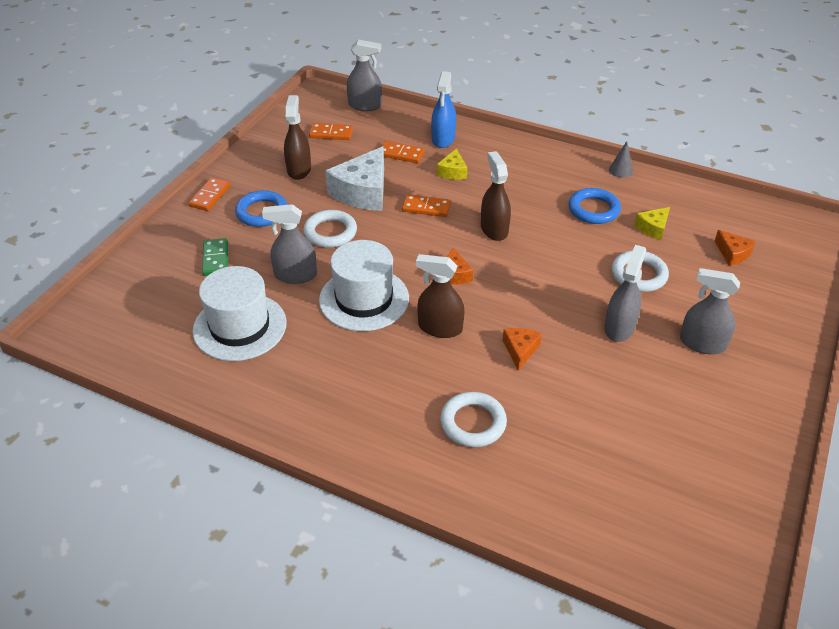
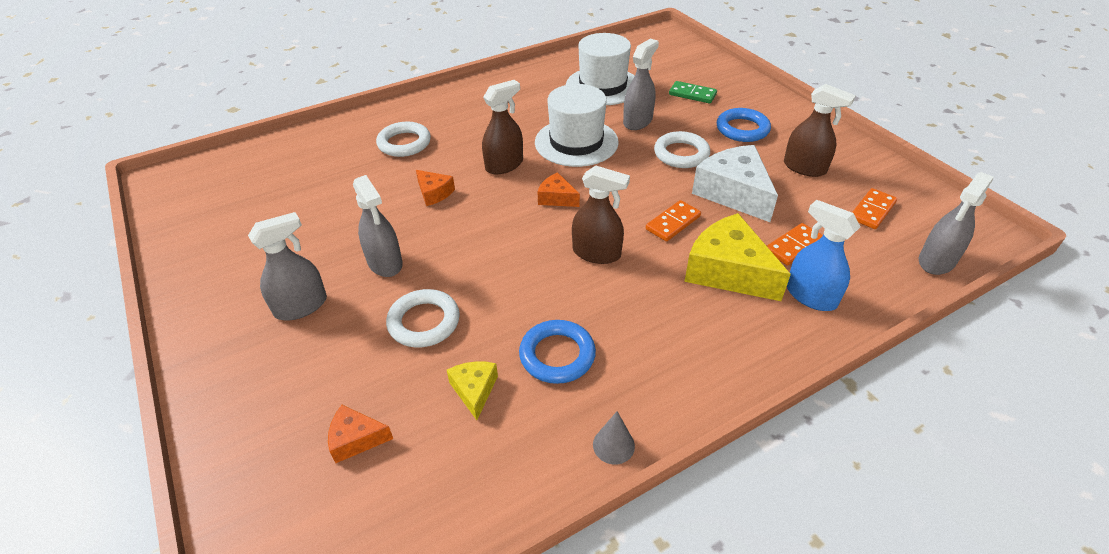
camera: 125 degrees right, 0 degrees up
orange domino [188,178,231,211] -> none
yellow cheese [437,148,467,179] -> yellow cheese [684,213,791,301], size x1.99

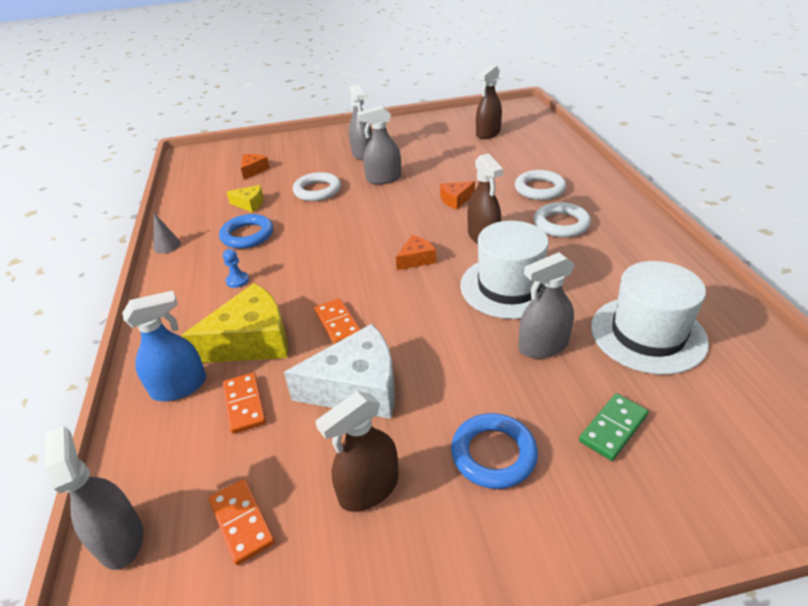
camera: 110 degrees right, 5 degrees down
brown spray bottle [572,166,630,264] -> brown spray bottle moved to [476,65,502,139]
grey spray bottle [623,39,659,130] -> grey spray bottle turned 105 degrees clockwise [519,252,575,359]
white ring [654,131,710,168] -> white ring moved to [534,202,591,237]
none -> blue pawn [223,249,249,288]

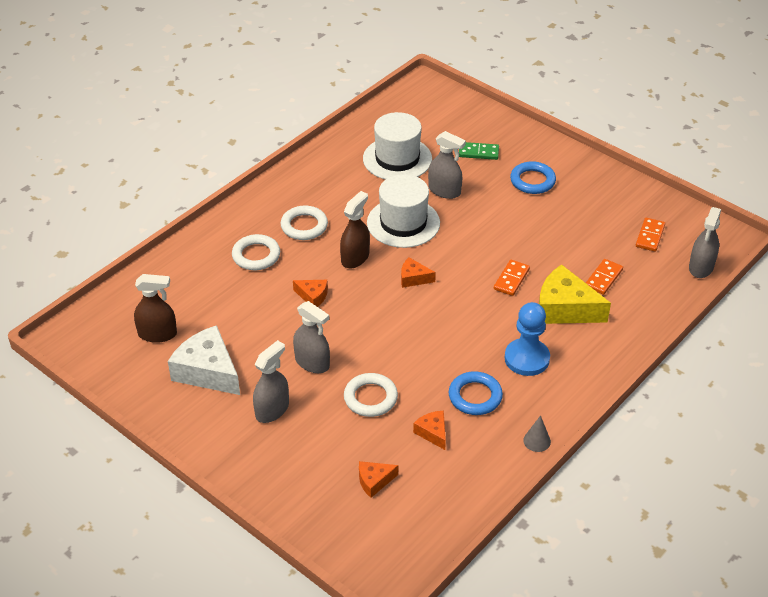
camera: 130 degrees left, 5 degrees up
blue spray bottle [122,291,206,401] -> none
blue pawn [223,249,249,288] -> blue pawn [505,302,550,376], size x2.26
yellow cheese [227,185,264,213] -> orange cheese [413,411,446,450]
white cheese [284,324,395,419] -> white cheese moved to [168,325,240,395]
brown spray bottle [315,391,399,512] -> none

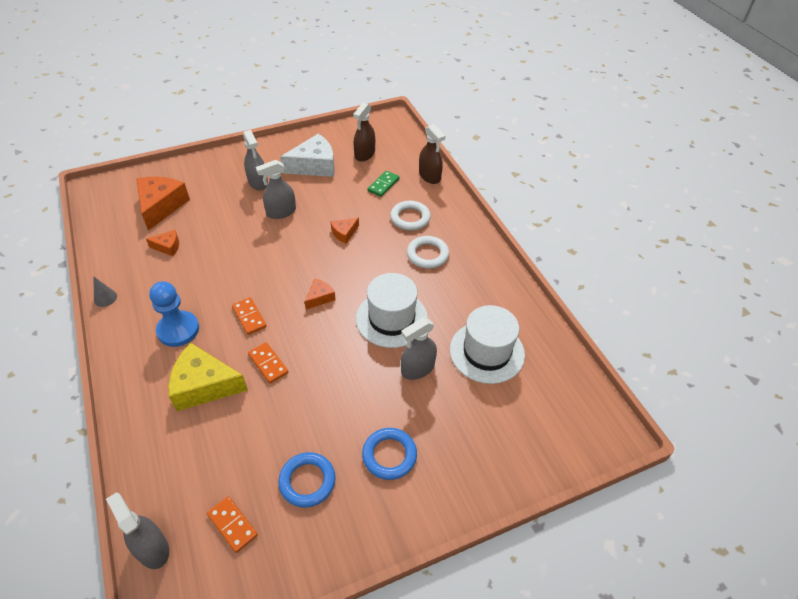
camera: 115 degrees right, 5 degrees up
brown spray bottle [340,191,370,268] -> brown spray bottle moved to [419,124,445,184]
white ring [344,373,398,417] -> none
orange cheese [359,461,398,498] -> orange cheese [136,177,190,231], size x1.99
blue ring [449,371,503,415] -> blue ring moved to [278,452,336,508]
green domino [459,142,499,160] -> green domino moved to [368,171,400,197]
yellow cheese [539,264,611,324] -> yellow cheese turned 135 degrees counterclockwise [168,343,248,411]
orange domino [586,259,623,295] -> orange domino moved to [232,297,267,335]

